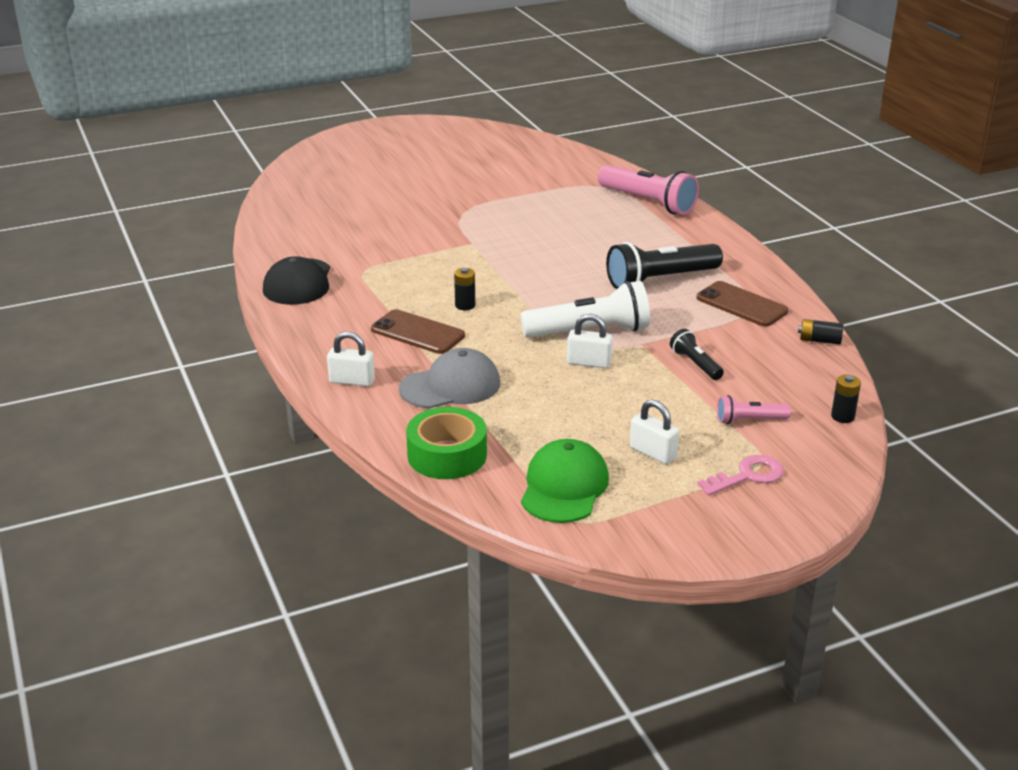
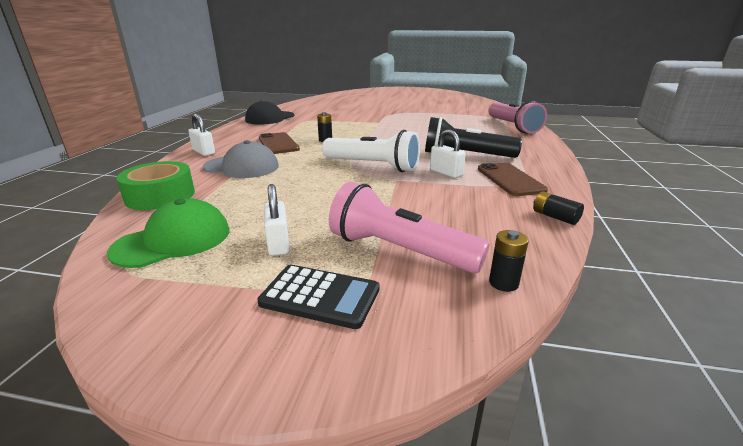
camera: 35 degrees right, 5 degrees down
white padlock [567,314,613,368] -> white padlock moved to [430,130,466,178]
black flashlight [670,329,724,380] -> none
pink key [697,455,784,496] -> black calculator [257,265,379,329]
pink flashlight [717,395,791,424] -> pink flashlight [329,182,490,273], size x1.95

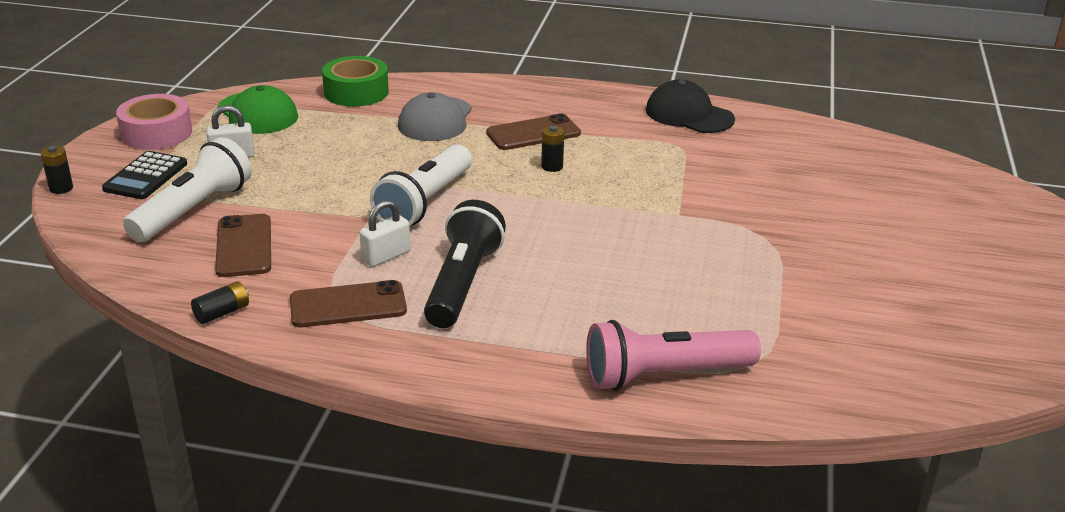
camera: 90 degrees right, 5 degrees up
white padlock [188,114,215,156] -> none
pink flashlight [329,182,490,273] -> white flashlight [123,137,252,242]
black battery [489,230,529,292] -> black battery moved to [41,146,73,194]
none -> pink tape [116,94,192,150]
none -> brown phone [215,214,271,277]

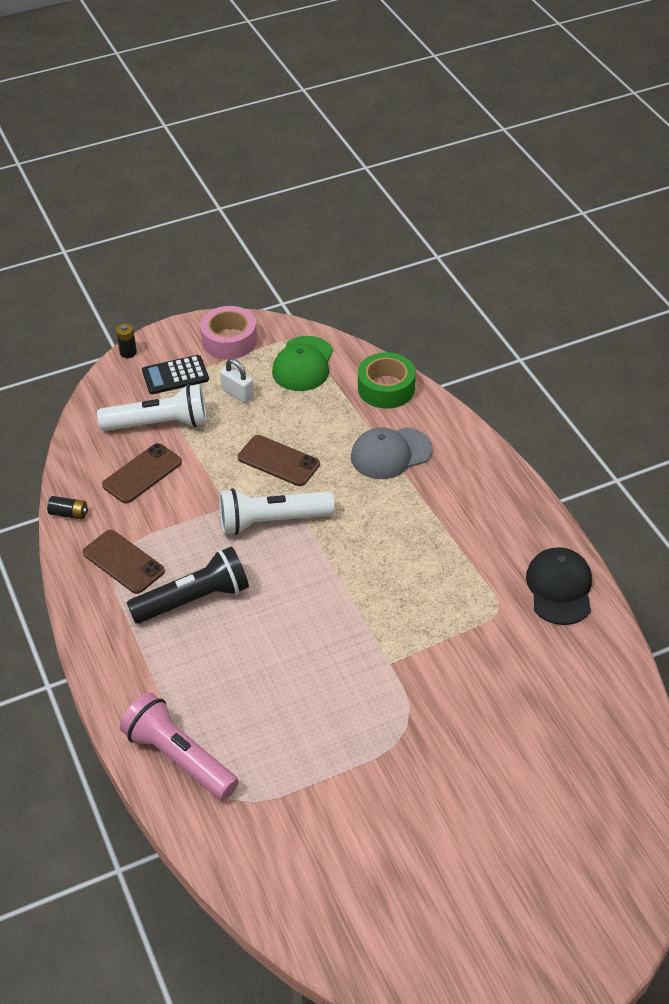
camera: 55 degrees right, 15 degrees up
white padlock [360,200,410,267] -> none
brown phone [486,113,581,150] -> brown phone moved to [238,435,320,486]
black battery [541,126,564,172] -> none

